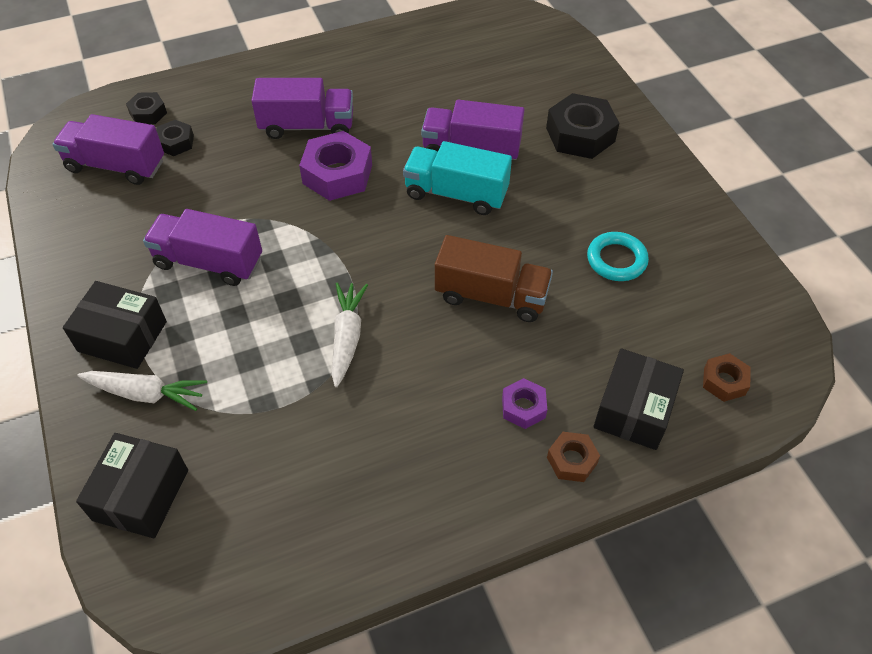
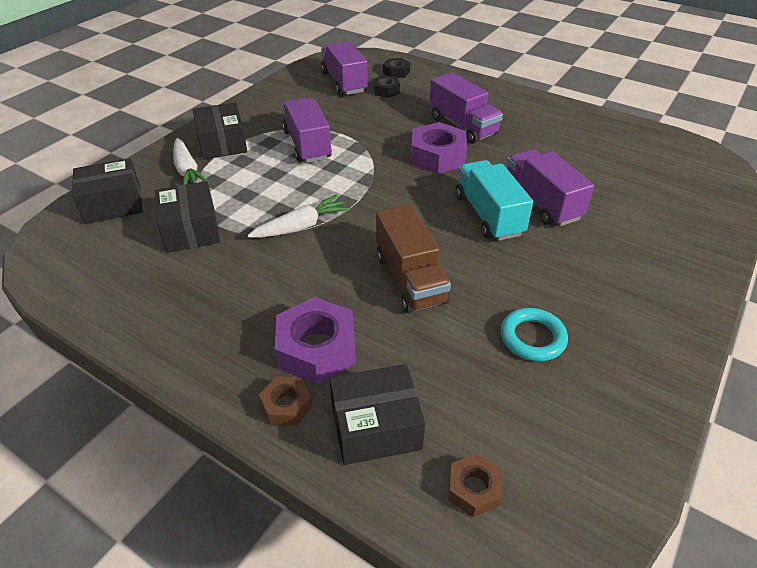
camera: 55 degrees right, 10 degrees down
purple nut [502,378,547,429] -> purple nut [275,297,356,384], size x1.83
black nut [546,93,619,159] -> none
none -> black box [155,181,220,253]

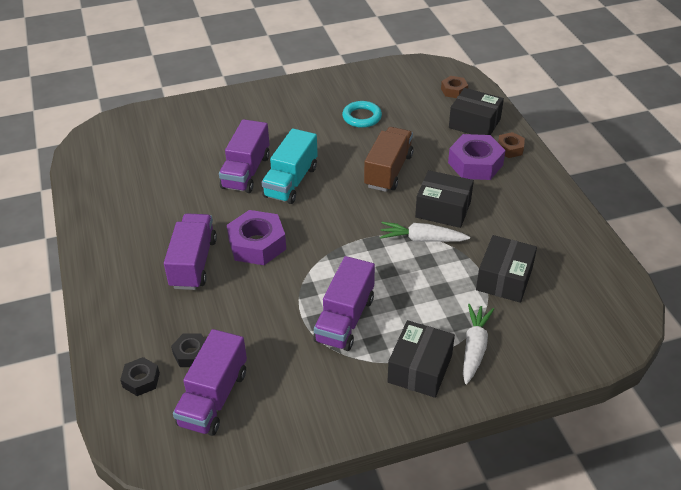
camera: 140 degrees left, 0 degrees up
black box [72,158,143,224] -> black box moved to [415,170,474,228]

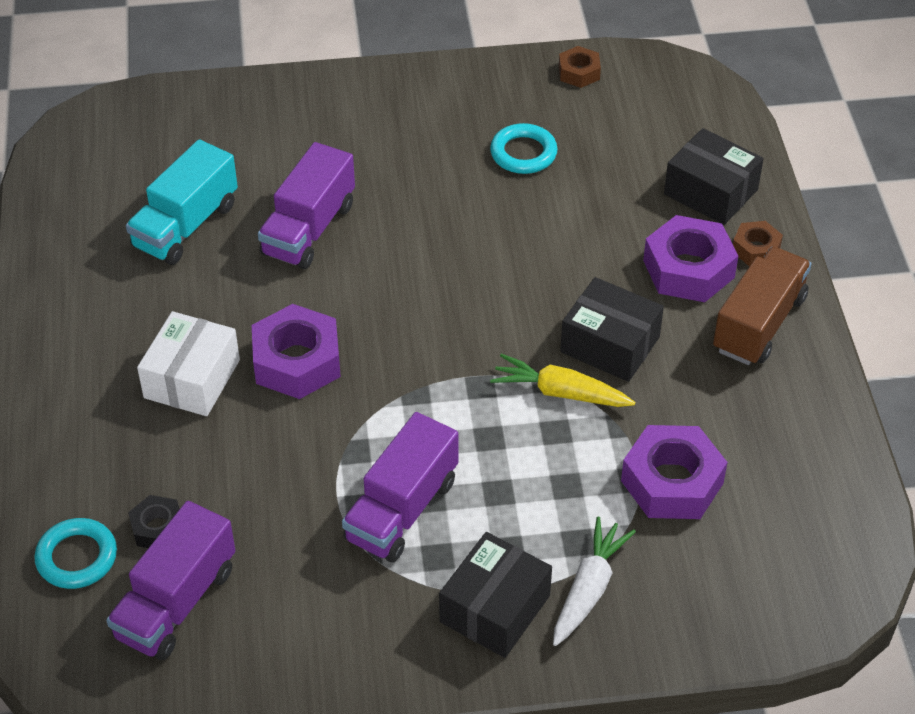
camera: 10 degrees right, 5 degrees up
black nut [120,357,160,396] -> turquoise ring [34,518,117,589]
purple truck [164,214,217,290] -> white box [137,311,240,416]
turquoise truck [262,128,318,204] -> turquoise truck moved to [126,139,238,265]
brown truck [364,127,413,192] -> brown truck moved to [713,247,811,365]
white carrot [380,222,470,242] -> yellow carrot [490,354,635,407]
brown nut [441,76,468,98] -> brown nut moved to [559,46,601,88]
black box [476,235,537,303] -> purple nut [621,425,728,519]

